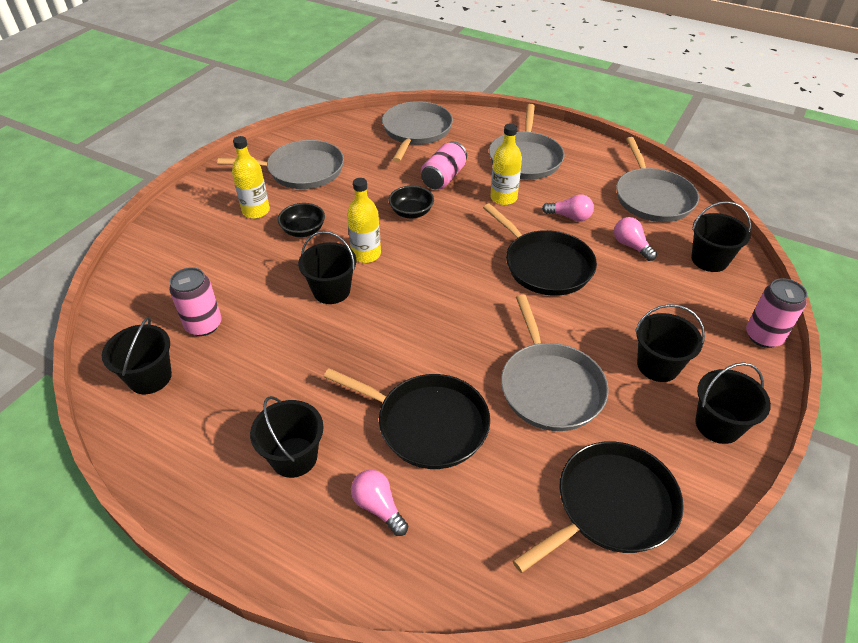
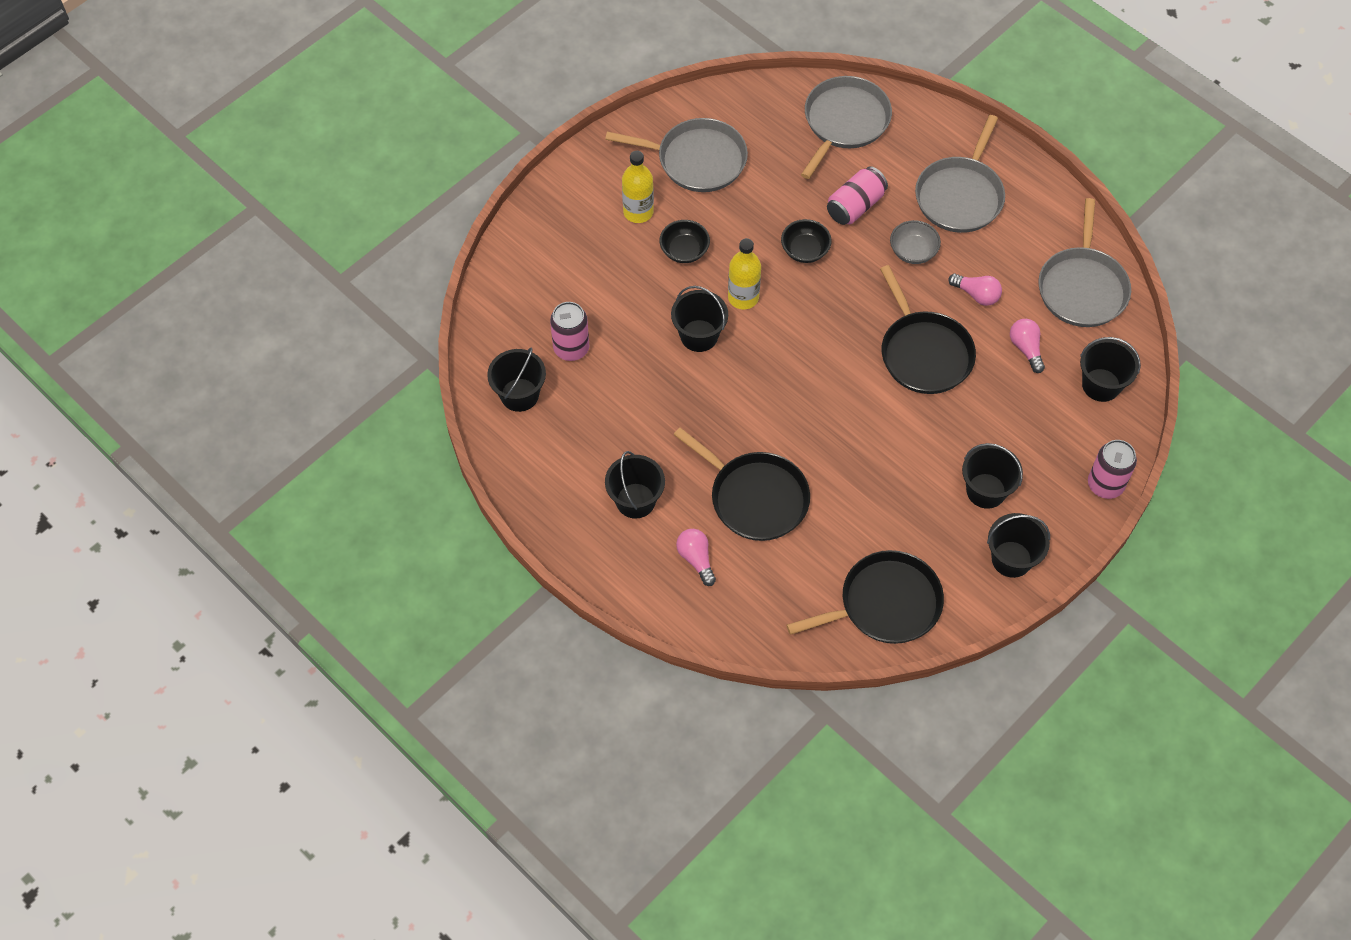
camera: 15 degrees right, 15 degrees up
yellow bottle [490,124,522,205] -> grey bowl [890,220,941,264]
grey pan [501,295,609,431] -> none

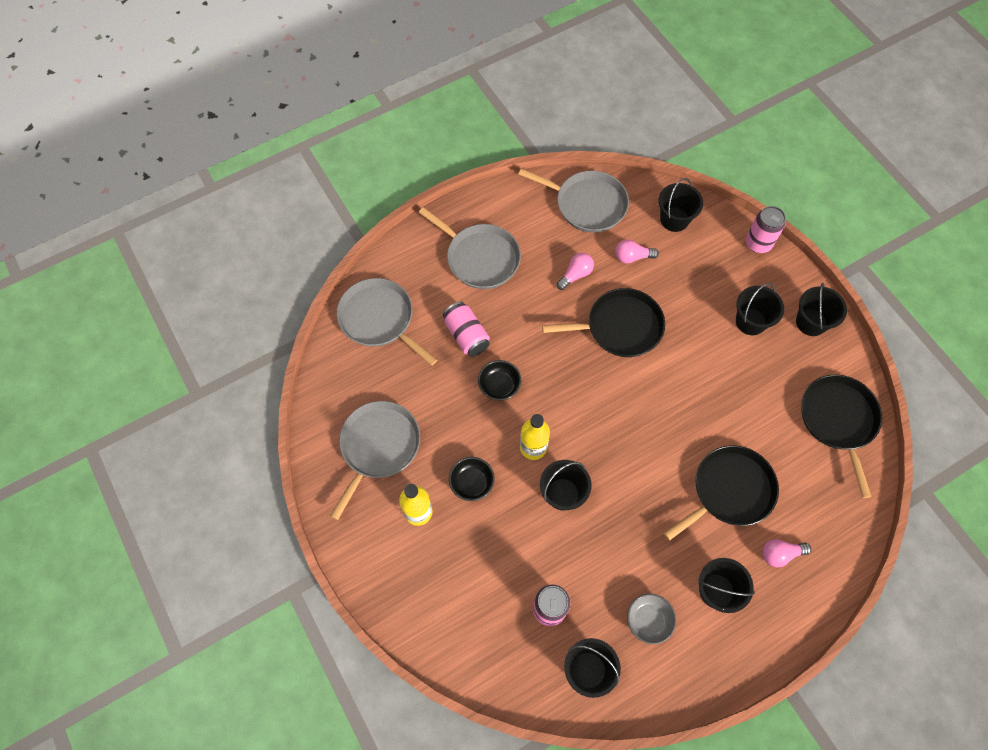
camera: 75 degrees left, 5 degrees up
grey bowl [890,220,941,264] -> grey bowl moved to [627,594,676,644]

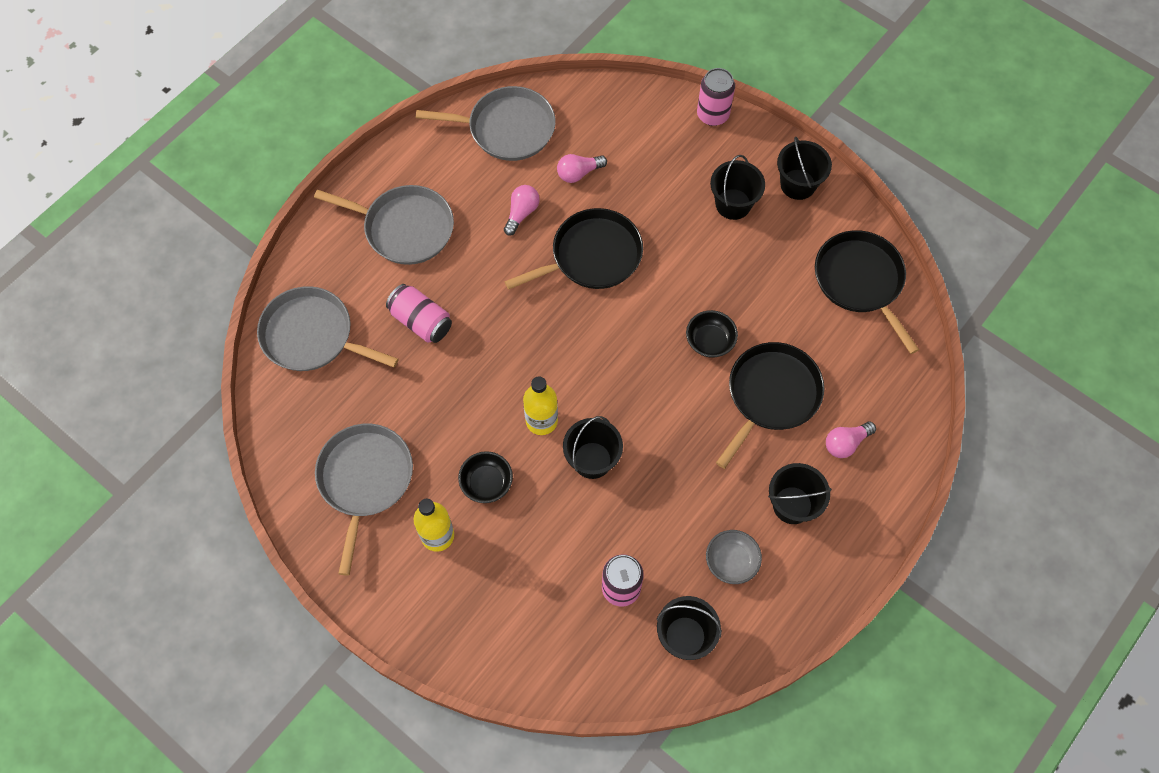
camera: 20 degrees left, 0 degrees up
black bowl [478,360,521,401] -> black bowl moved to [686,310,738,358]
black bucket [658,178,703,232] -> none

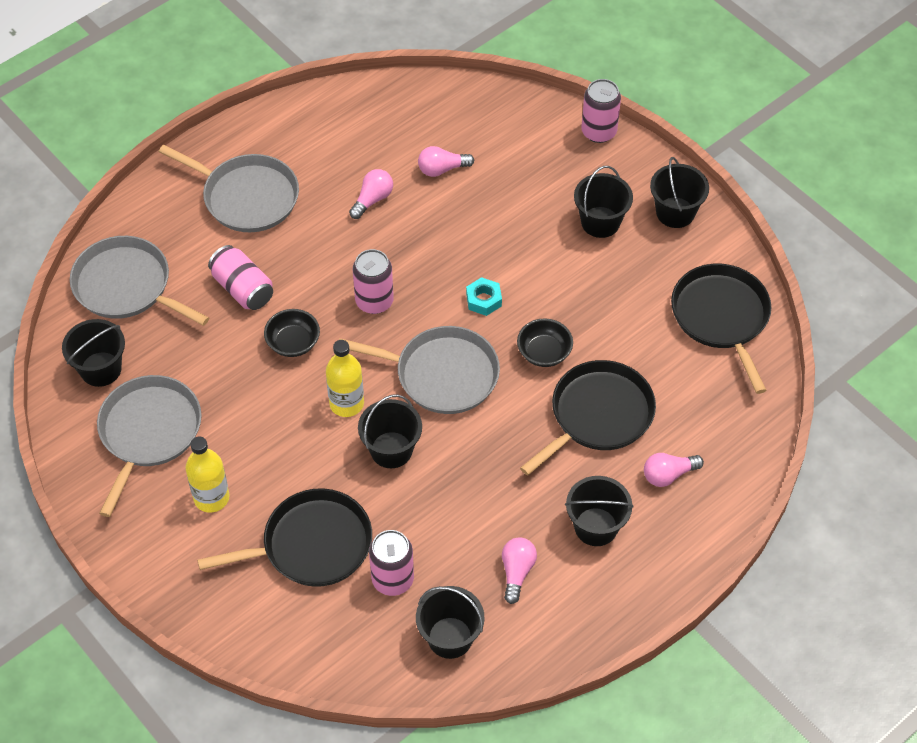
camera: 10 degrees right, 10 degrees down
grey pan [416,86,556,161] -> grey pan moved to [339,326,500,414]
black bowl [458,451,513,503] -> black bowl moved to [264,309,320,357]
black pan [504,208,643,290] -> black pan moved to [197,488,372,587]
grey bowl [706,530,762,584] -> pink light bulb [502,537,537,604]
none -> black bucket [62,319,125,387]
none -> pink can [353,249,394,314]
none -> turquoise nut [466,277,502,316]

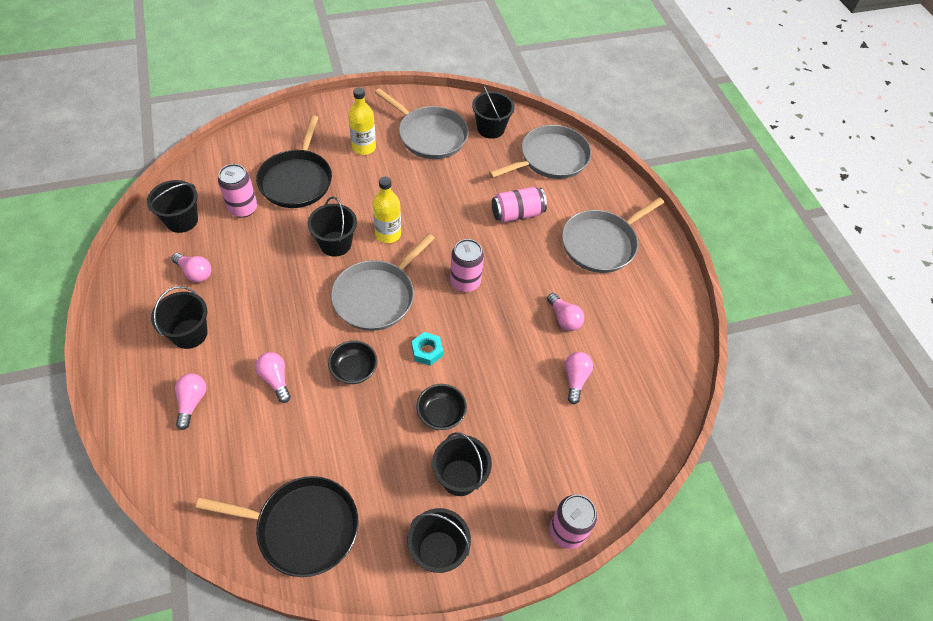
camera: 110 degrees right, 0 degrees up
black bowl [264,309,320,357] -> black bowl moved to [416,384,467,430]
black pan [520,360,656,476] -> pink light bulb [255,352,291,403]

